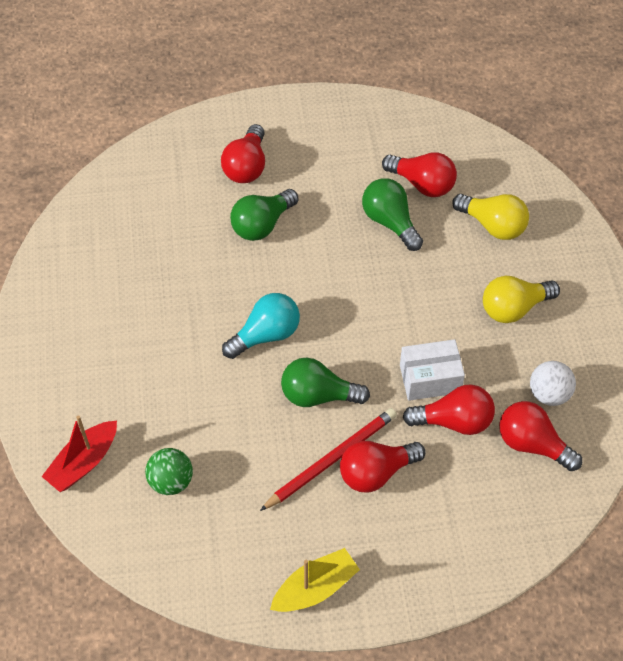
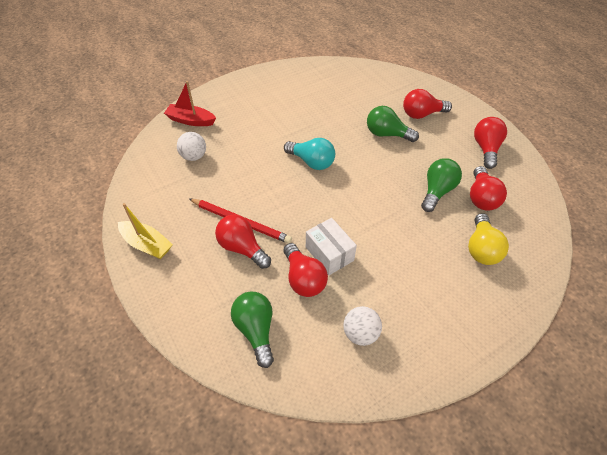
camera: 65 degrees right, 5 degrees down
green ball [145,448,193,495] -> white ball [177,132,206,161]
green light bulb [281,358,370,407] -> green light bulb moved to [231,292,274,368]
yellow light bulb [483,276,560,323] -> none
red light bulb [499,401,582,471] -> red light bulb moved to [474,117,507,169]

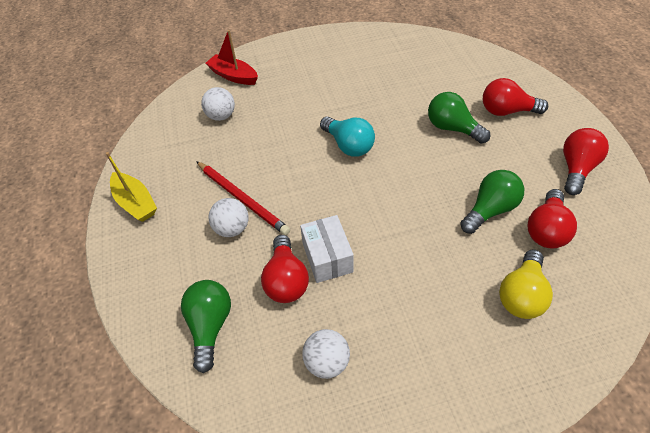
camera: 20 degrees right, 0 degrees up
red light bulb [215,214,271,269] -> white ball [209,198,249,237]

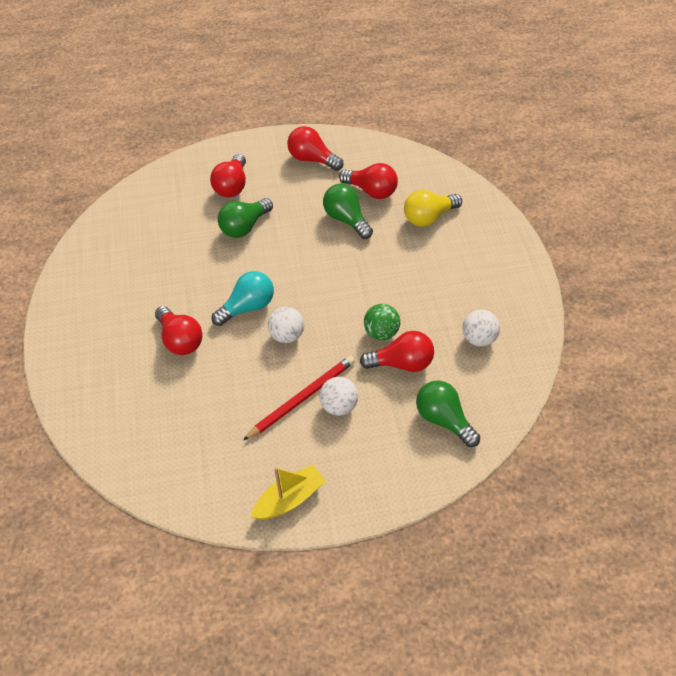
camera: 85 degrees left, 0 degrees up
green light bulb [181,280,231,373] -> green light bulb turned 45 degrees clockwise [416,381,480,447]
white ball [201,87,235,121] -> white ball moved to [268,307,304,343]
red boat [205,30,258,85] -> none
white box [300,215,354,283] -> green ball [364,304,400,340]
yellow light bulb [499,249,553,319] -> yellow light bulb turned 120 degrees clockwise [404,190,462,227]
none -> red light bulb [155,306,203,355]

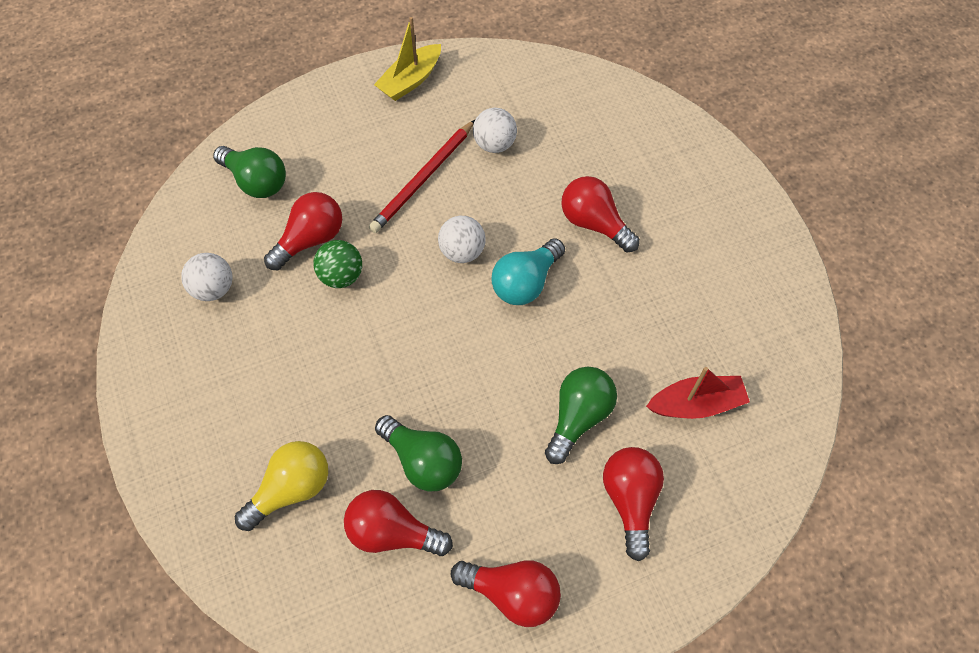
camera: 165 degrees right, 10 degrees up
white ball [319,377,358,416] -> white ball moved to [473,108,517,153]
red light bulb [360,331,434,372] -> red light bulb turned 150 degrees clockwise [264,192,342,270]
none -> red boat [646,367,750,419]

